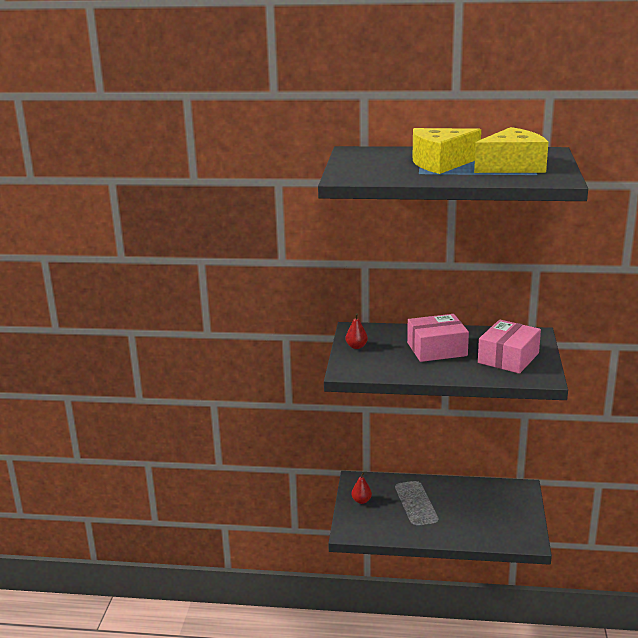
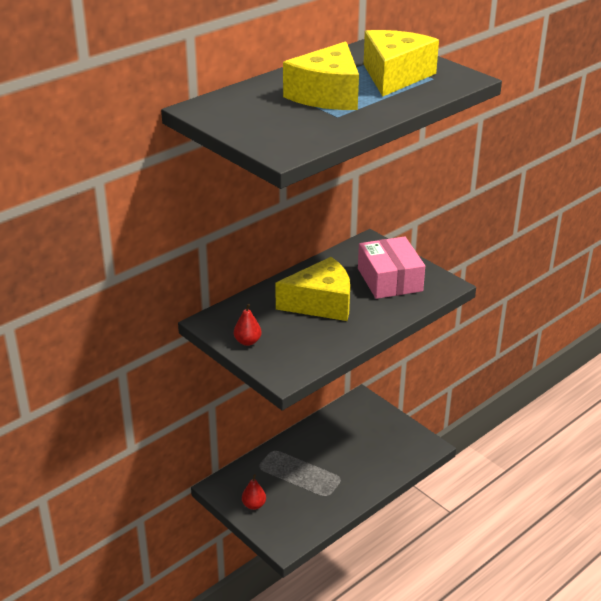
camera: 50 degrees left, 10 degrees up
pink box [407,314,469,362] -> yellow cheese [275,257,350,321]

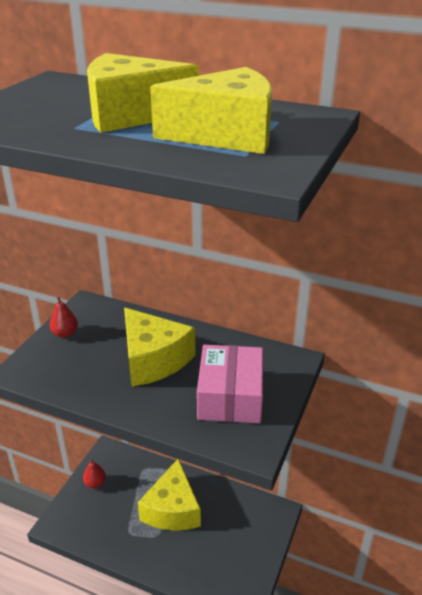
camera: 65 degrees right, 0 degrees up
pink box [358,236,425,299] -> pink box turned 45 degrees counterclockwise [197,345,263,423]
none -> yellow cheese [138,459,201,531]

